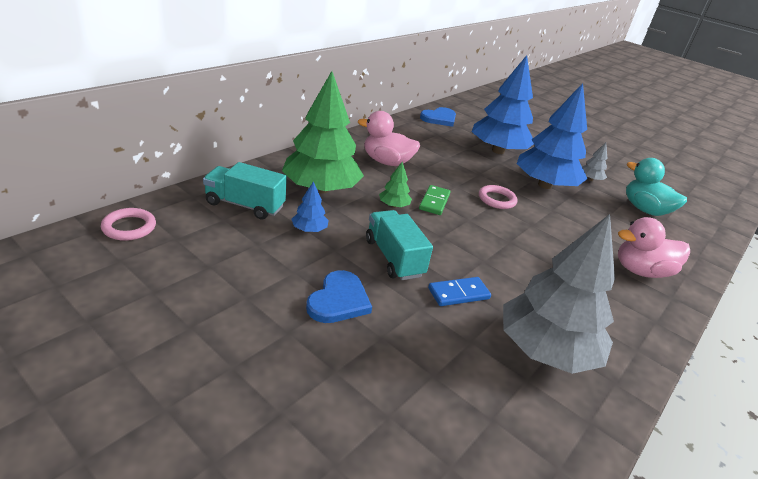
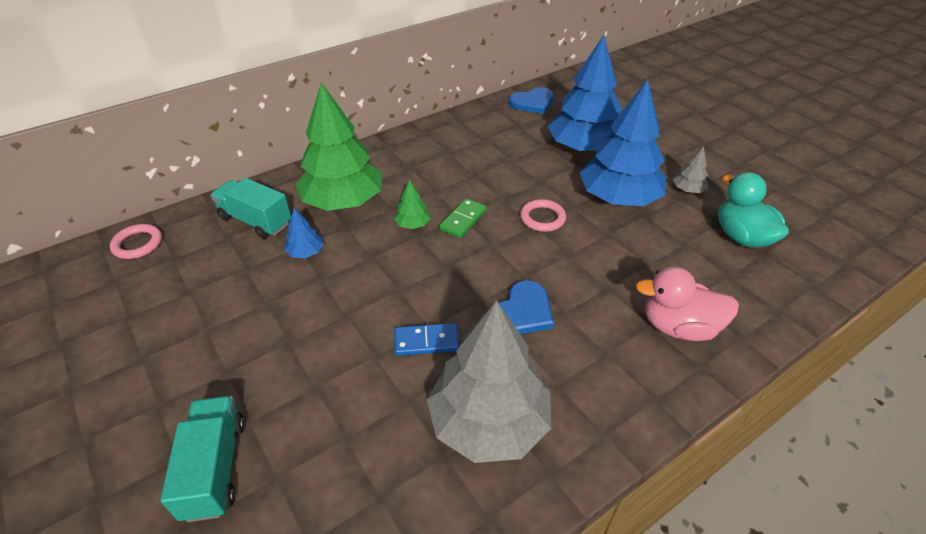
camera: 20 degrees right, 10 degrees up
blue heart [306,270,372,323] -> blue heart moved to [498,280,554,334]
pink duck [358,111,420,166] -> none
turquoise truck [366,210,433,280] -> turquoise truck moved to [160,396,245,522]

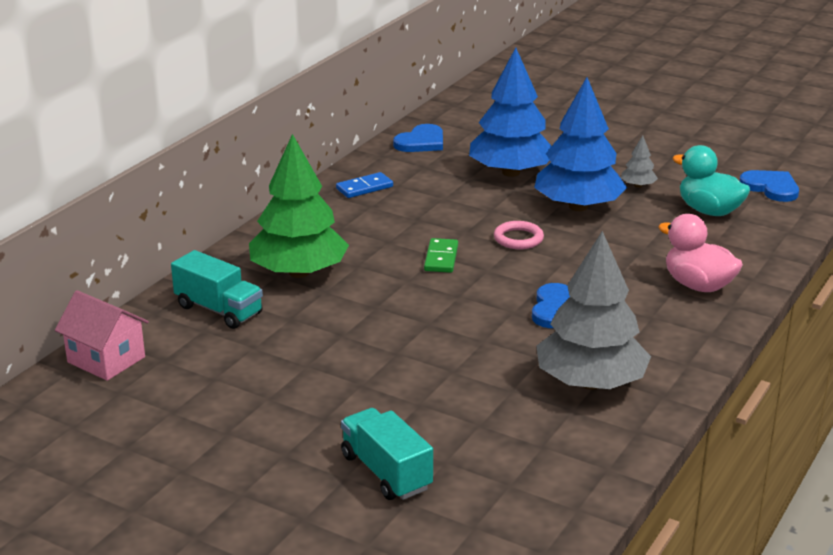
camera: 25 degrees left, 15 degrees down
pink ring [110,224,162,259] -> pink house [55,290,149,381]
turquoise truck [211,178,291,239] -> turquoise truck turned 150 degrees counterclockwise [171,250,263,329]
blue tree [284,208,324,258] -> none
green tree [394,180,431,229] -> none
blue domino [394,323,459,356] -> blue domino moved to [336,172,393,198]
pink duck [636,267,739,341] -> pink duck turned 60 degrees clockwise [658,214,743,292]
none -> blue heart [740,170,799,202]

